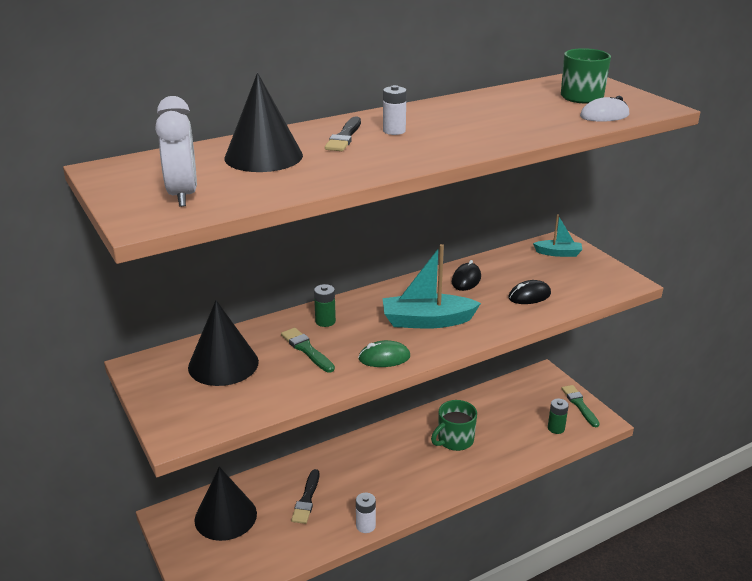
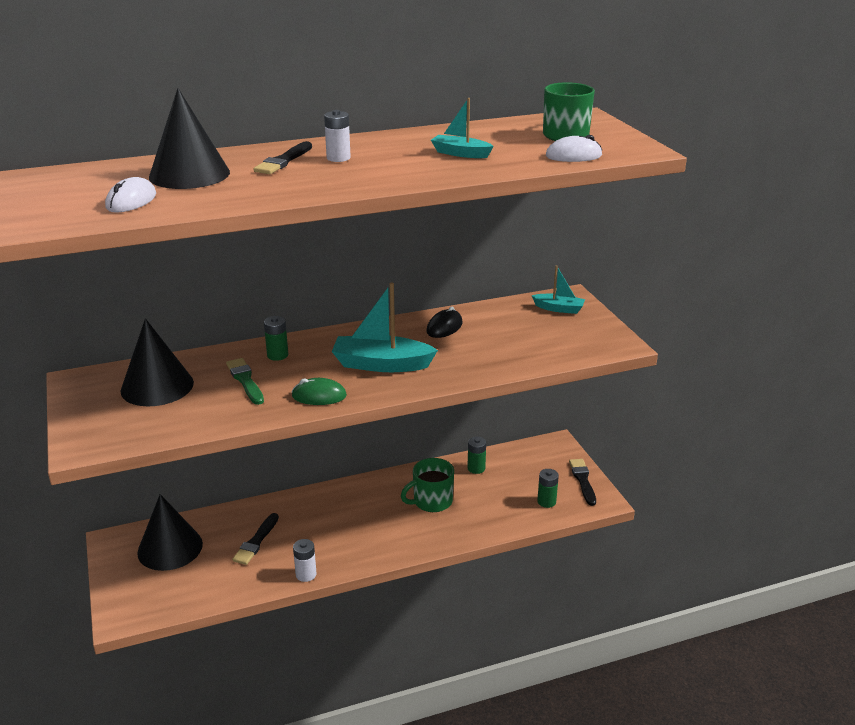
camera: 10 degrees right, 0 degrees up
white clock [155,96,197,207] -> none
black mouse [508,280,551,304] -> none
green brush [561,385,600,427] -> black brush [569,459,596,506]
none -> white mouse [105,177,156,213]
none -> turquoise boat [431,98,494,158]
none -> green battery [467,437,486,474]

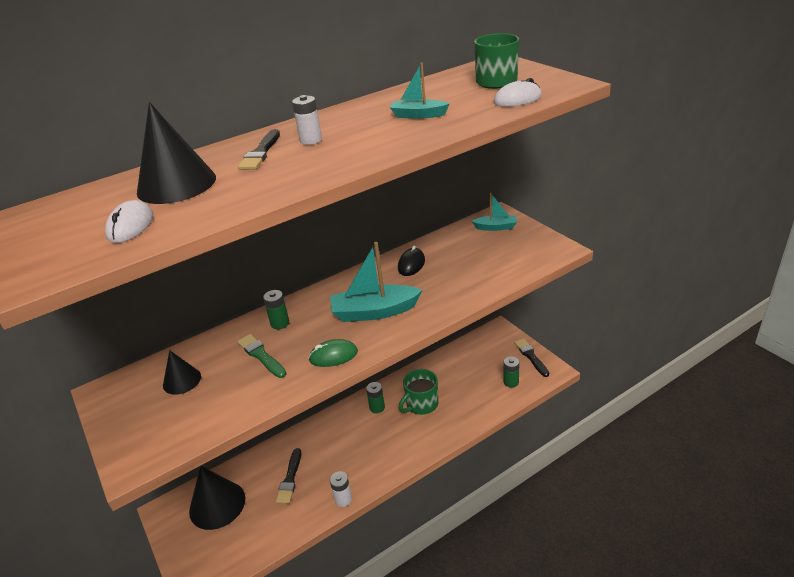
camera: 10 degrees left, 5 degrees up
black cone [121,318,194,406] -> black cone [163,350,201,395], size x0.57
green battery [467,437,486,474] -> green battery moved to [366,382,385,413]

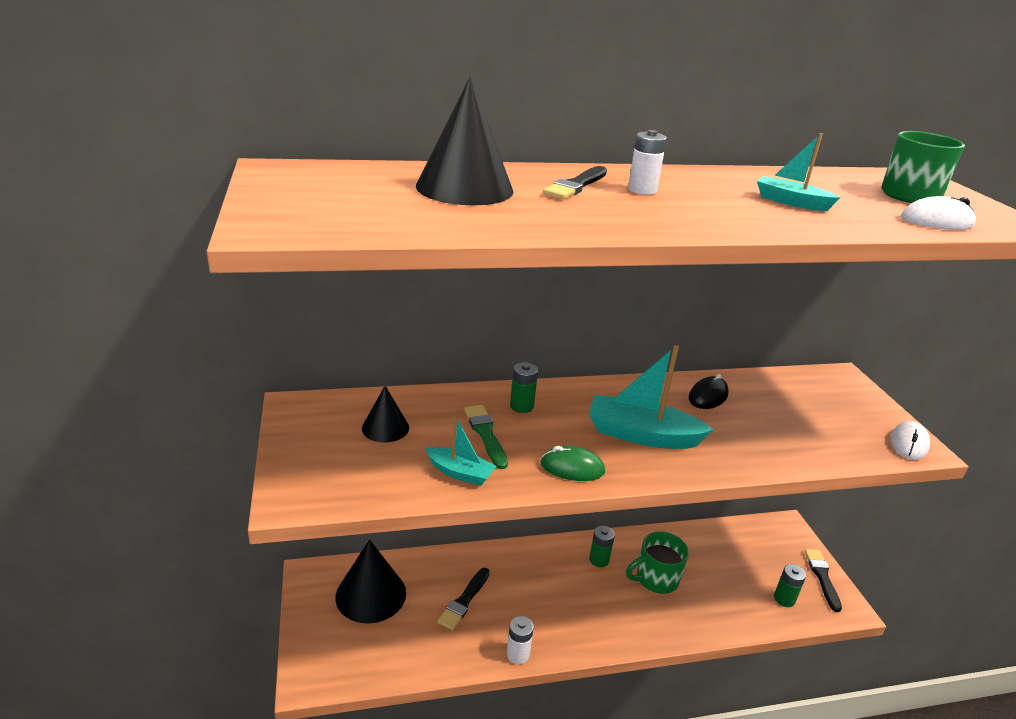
camera: 15 degrees right, 5 degrees down
white mouse [105,200,153,243] -> white mouse moved to [891,421,930,460]
turquoise boat [472,193,517,231] -> turquoise boat moved to [425,416,497,486]

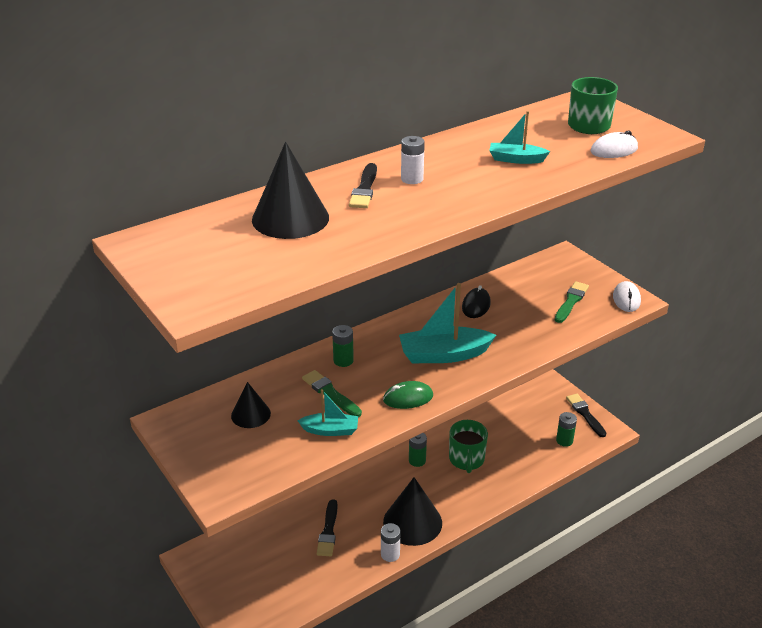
camera: 20 degrees left, 5 degrees up
black cone [336,539,406,624] -> black cone moved to [383,477,442,546]
green mug [626,531,689,594] -> green mug turned 45 degrees counterclockwise [449,420,488,473]
none -> green brush [555,281,589,323]

